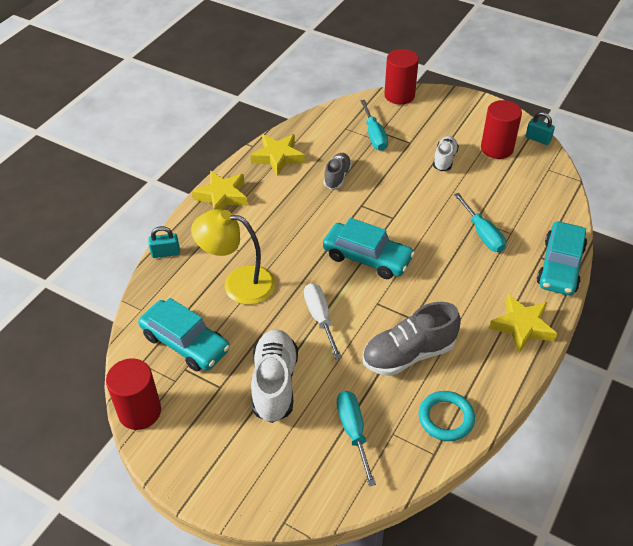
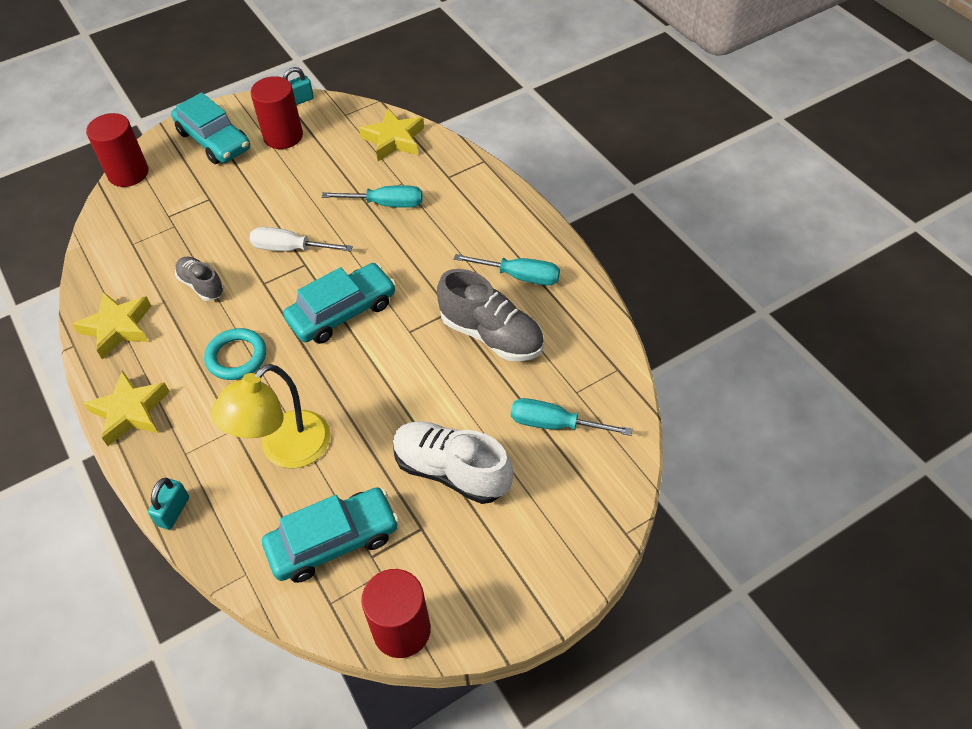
camera: 60 degrees left, 5 degrees up
white screwdriver [304,283,342,359] -> white screwdriver moved to [249,227,353,251]
turquoise screwdriver [360,100,388,151] -> turquoise screwdriver moved to [454,254,560,286]
grey shoe [363,302,461,376] -> grey shoe turned 60 degrees counterclockwise [437,269,544,361]
turquoise ring [419,391,475,441] -> turquoise ring moved to [204,328,266,380]
white shoe [433,136,459,171] -> none
yellow star [489,295,557,353] -> yellow star moved to [359,109,424,161]
turquoise car [537,222,587,295] -> turquoise car moved to [171,92,250,164]

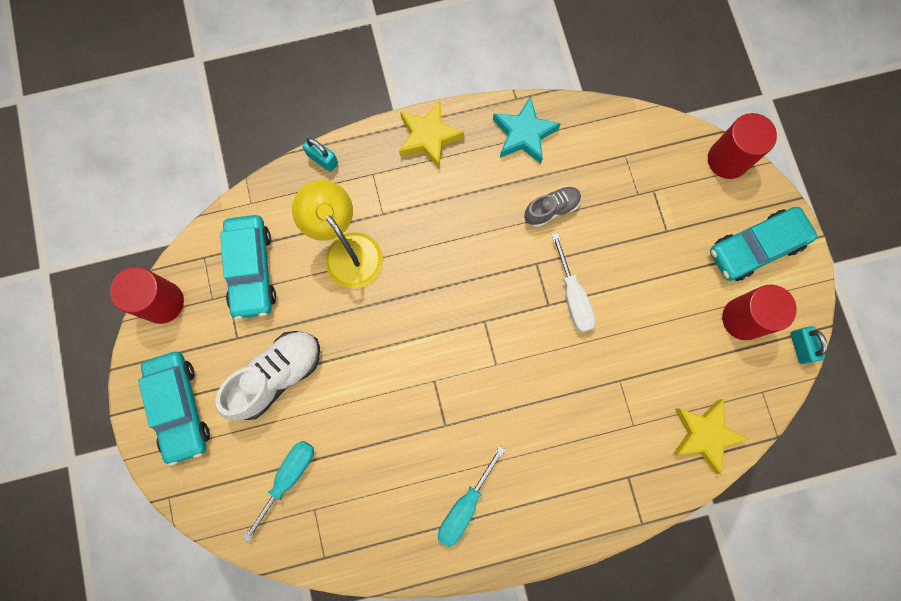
camera: 105 degrees right, 25 degrees up
yellow star [72,292,151,359] -> turquoise star [493,96,561,164]
turquoise ring [204,328,266,380] -> none
white screwdriver [249,227,353,251] -> white screwdriver turned 135 degrees clockwise [552,233,596,332]
turquoise car [283,263,396,344] -> turquoise car moved to [138,352,210,466]
turquoise screwdriver [322,185,423,208] -> none
grey shoe [437,269,544,361] -> none

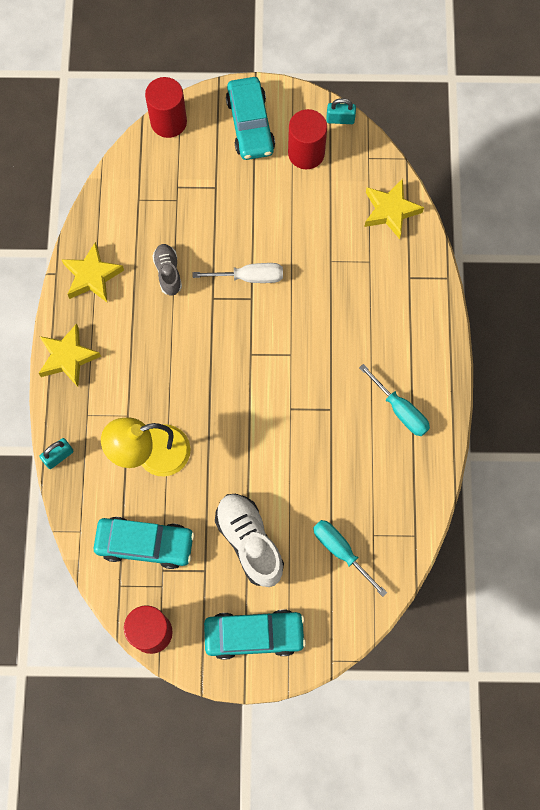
camera: 75 degrees left, 5 degrees down
turquoise star [493,96,561,164] -> yellow star [61,242,124,302]

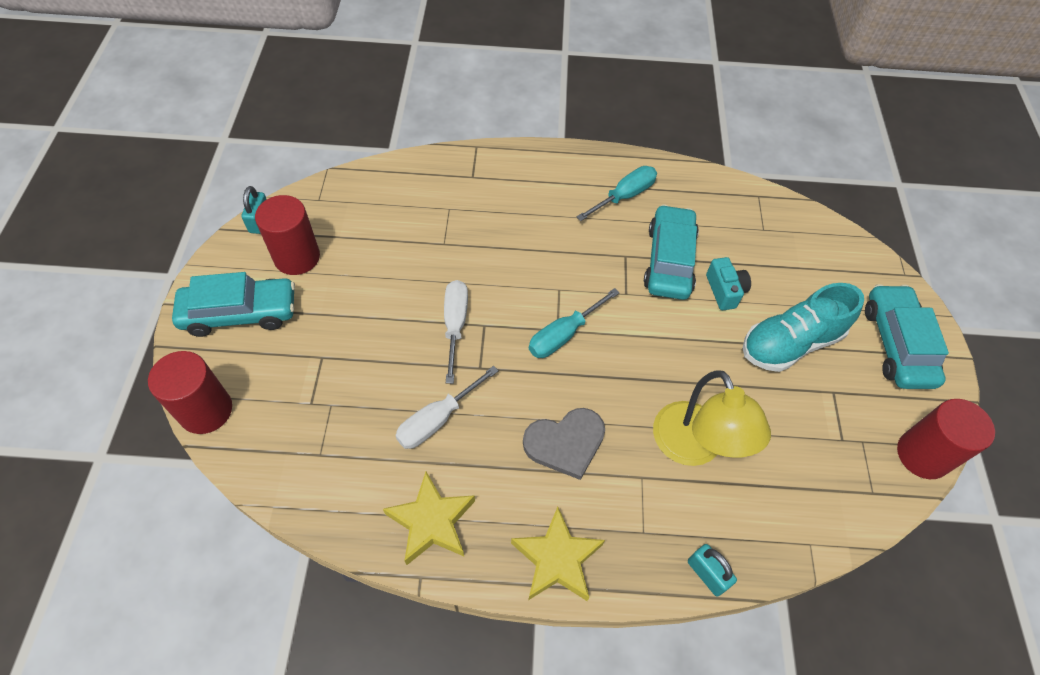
camera: 90 degrees left, 15 degrees down
turquoise car [93,517,195,569] -> turquoise car moved to [644,205,699,300]
grey shoe [152,244,182,296] -> white screwdriver [395,366,498,449]
white shoe [215,494,284,587] -> turquoise shoe [743,283,864,372]
turquoise screwdriver [313,520,387,597] -> turquoise screwdriver moved to [529,288,620,358]
yellow star [364,179,424,239] -> none
none -> grey heart [523,408,605,480]
none -> turquoise camera [706,257,751,310]

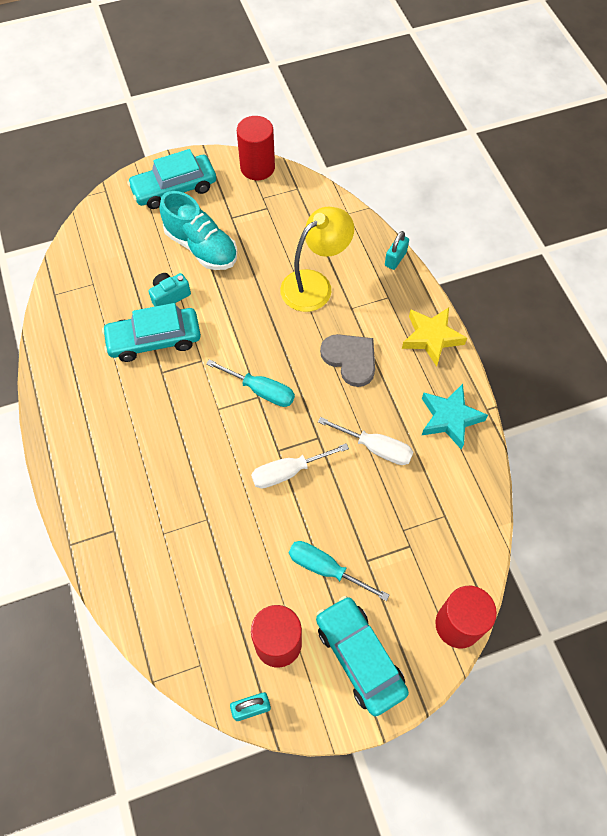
camera: 110 degrees left, 5 degrees up
yellow star [383,472,475,565] -> turquoise star [421,384,488,450]
turquoise screwdriver [577,166,657,221] -> turquoise screwdriver moved to [289,541,389,601]

